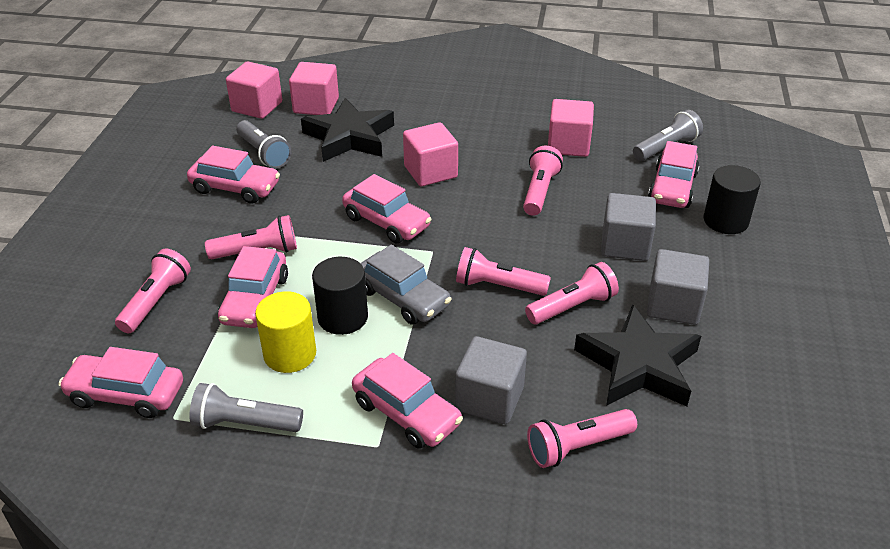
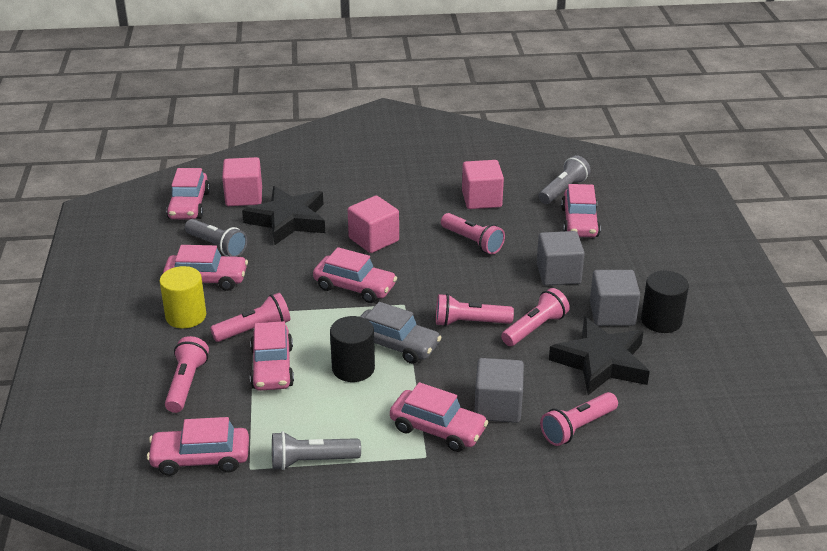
camera: 15 degrees left, 5 degrees down
pink cube [226,62,282,119] -> pink car [166,168,210,219]
yellow cylinder [255,291,316,373] -> yellow cylinder moved to [159,266,206,328]
pink flashlight [523,146,563,216] -> pink flashlight turned 135 degrees clockwise [441,213,505,254]
black cylinder [704,165,761,234] -> black cylinder moved to [641,271,689,333]

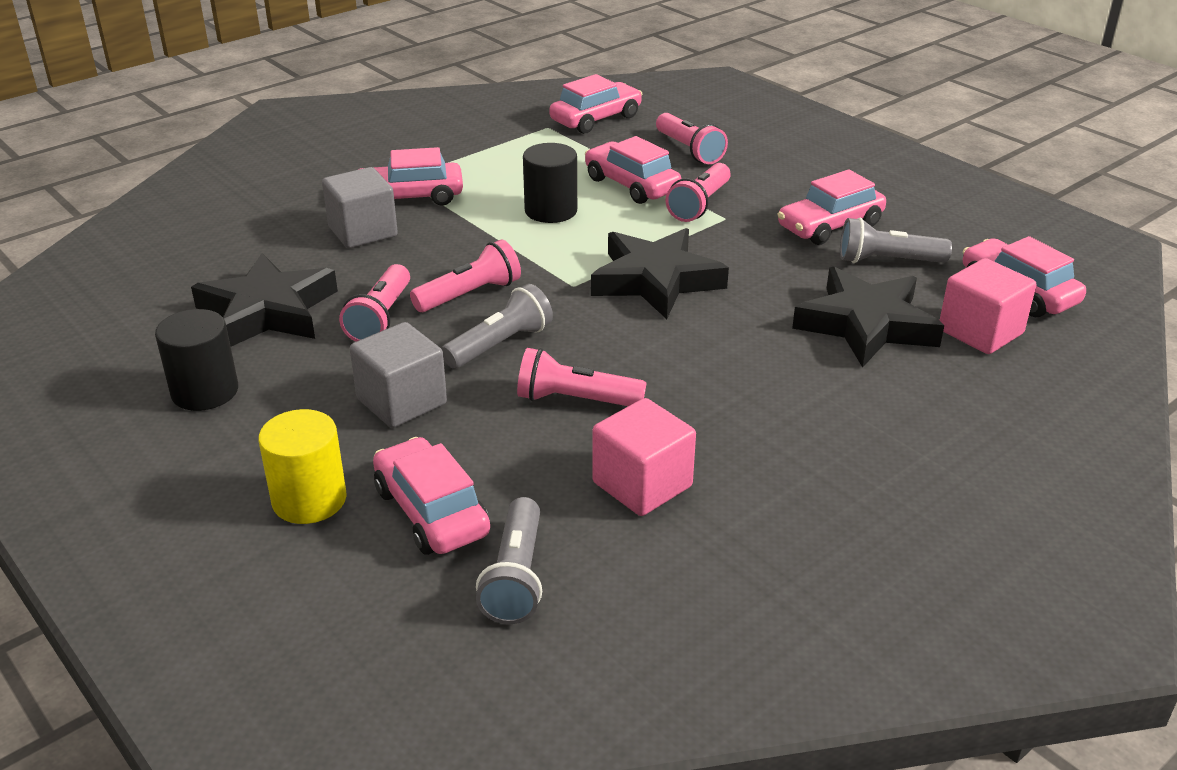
camera: 145 degrees right, 0 degrees up
yellow cylinder [159,266,206,328] -> yellow cylinder moved to [259,409,347,524]
grey flashlight [272,431,361,470] -> grey flashlight moved to [442,284,553,369]
pink car [313,247,397,303] -> black star [591,228,729,319]
pink cube [348,196,399,253] -> none
grey car [360,302,442,364] -> none
pink flashlight [540,392,618,446] -> none
grey cube [590,270,640,326] -> none

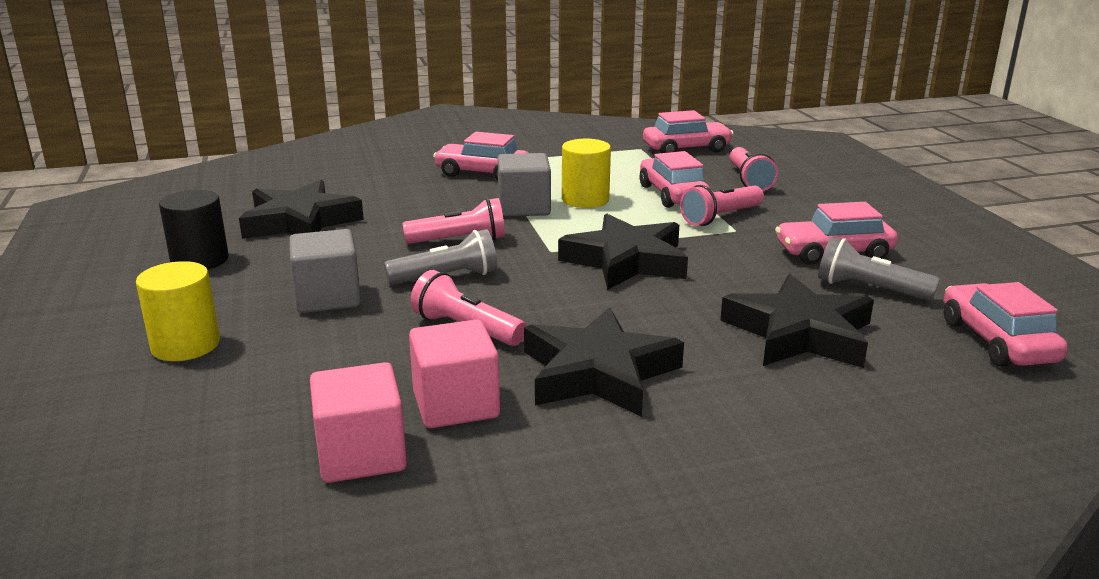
camera: 25 degrees right, 10 degrees down
grey cube [322,167,398,248] -> grey cube moved to [498,153,551,217]
pink flashlight [339,264,410,342] -> none
pink car [373,437,490,555] -> none
grey flashlight [476,497,542,624] -> none
black cylinder [523,143,577,223] -> yellow cylinder [562,139,611,208]
pink cube [940,258,1036,354] -> pink cube moved to [310,362,407,483]
none -> black star [524,307,684,417]

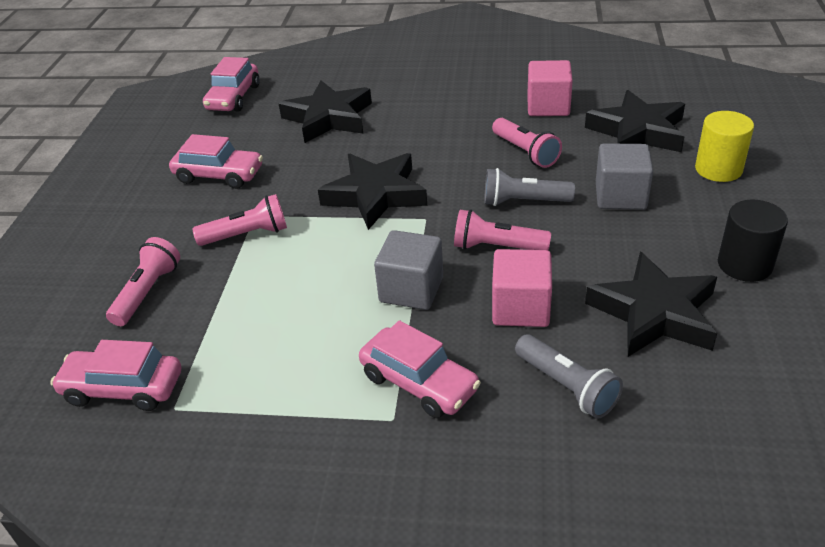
camera: 155 degrees left, 15 degrees up
pink cube [310,362,407,483] -> pink cube moved to [492,249,552,327]
black star [524,307,684,417] -> black star moved to [585,90,685,152]
yellow cylinder [562,139,611,208] -> none
pink car [639,151,710,208] -> none
grey flashlight [818,237,940,301] -> grey flashlight moved to [515,335,623,419]

